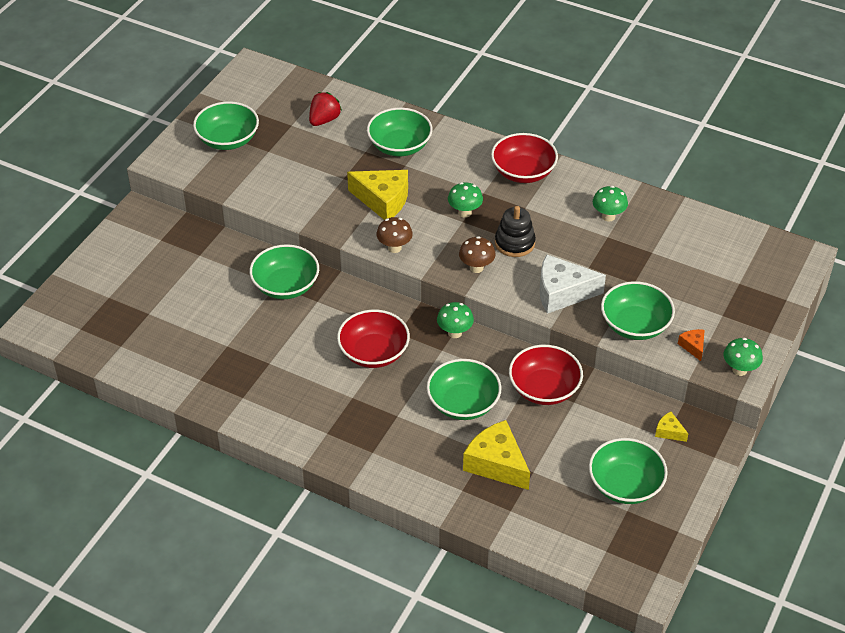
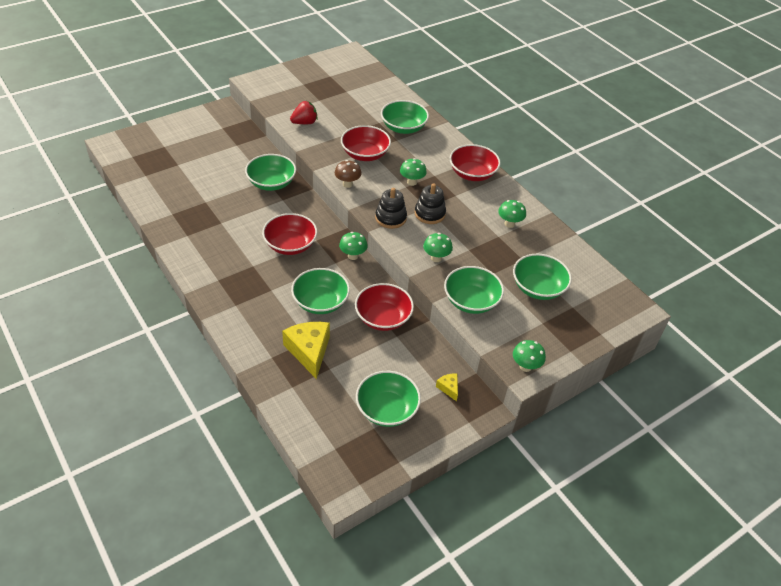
camera: 25 degrees right, 0 degrees up
green bowl [193,101,259,150] -> green bowl moved to [513,254,572,300]
red strawberry [309,92,342,126] -> red strawberry moved to [290,101,318,124]
yellow cheese [347,170,408,220] -> red bowl [341,125,391,161]
brown mushroom [459,236,496,273] -> black stacking toy [375,188,407,229]
white cheese [540,254,606,314] -> green mushroom [423,233,453,262]
orange cheese [678,329,705,361] -> none

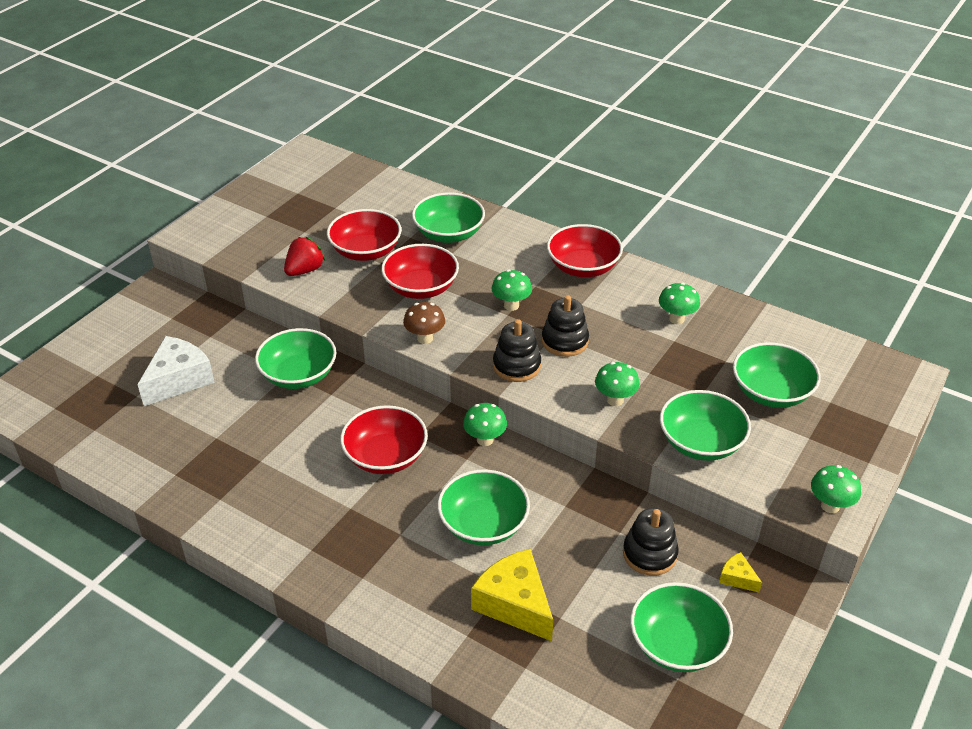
camera: 20 degrees left, 5 degrees down
red bowl [355,283,414,331] -> red bowl moved to [327,209,401,261]
none -> white cheese [137,336,215,406]
none -> black stacking toy [623,508,679,576]

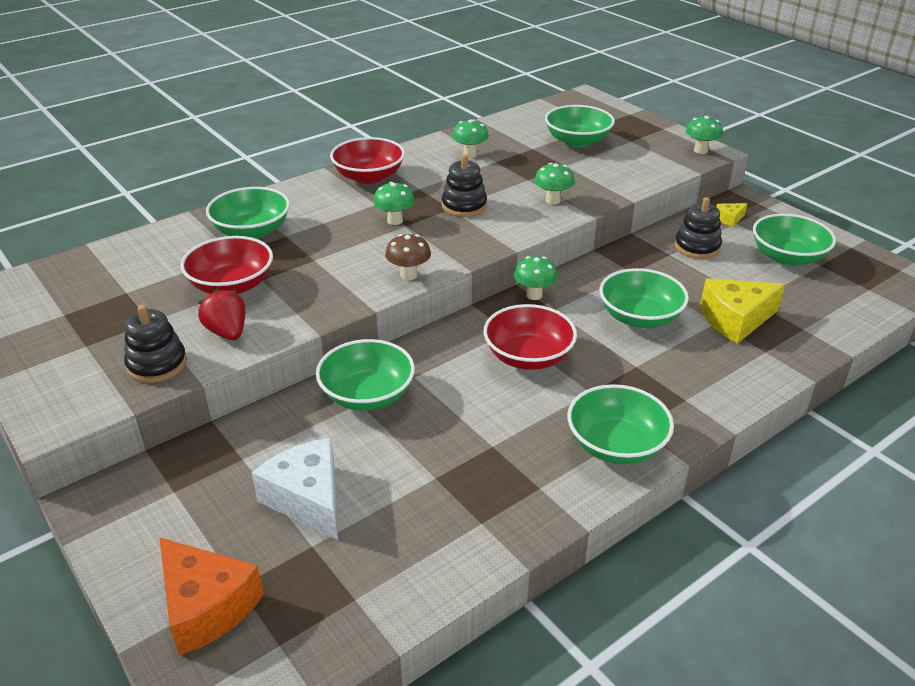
camera: 70 degrees left, 5 degrees down
red bowl [381,244,459,299] -> none
black stacking toy [493,319,541,382] -> black stacking toy moved to [124,305,187,383]
green bowl [660,390,751,461] -> green bowl moved to [567,384,674,464]
none -> orange cheese [159,537,264,656]

